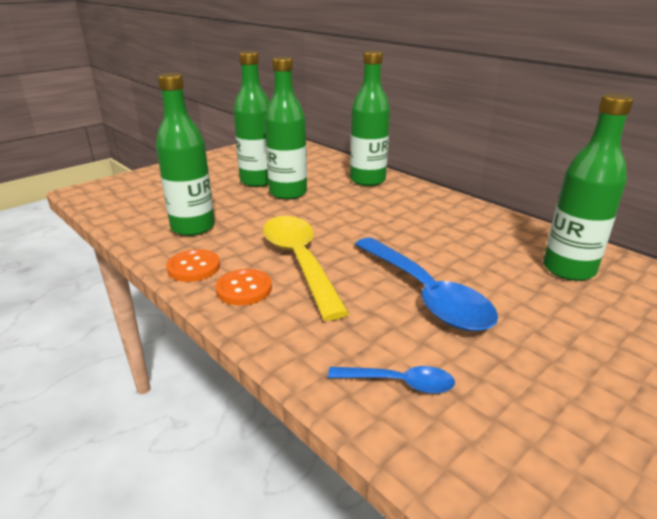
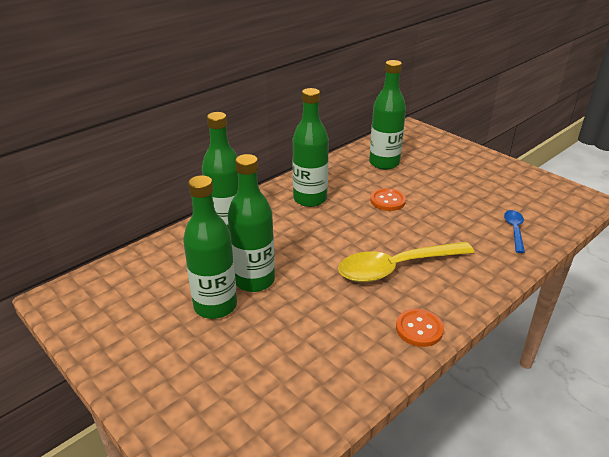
camera: 90 degrees left, 5 degrees up
green bottle [156,73,215,236] -> green bottle moved to [293,88,329,207]
orange button [215,269,272,305] -> orange button moved to [370,188,406,211]
blue spoon [355,237,498,332] -> none

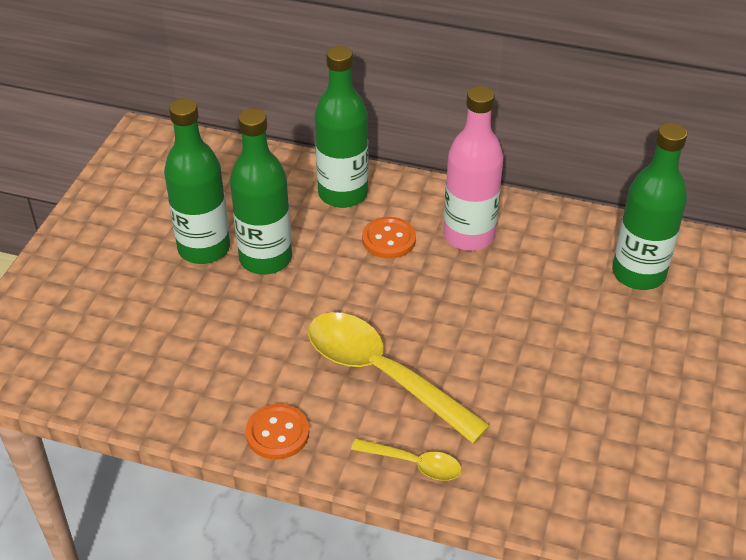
camera: 60 degrees right, 10 degrees up
green bottle [293,88,329,207] -> pink bottle [443,86,503,251]
orange button [370,188,406,211] -> orange button moved to [362,217,416,259]
blue spoon [504,210,525,253] -> none
none -> yellow spoon [351,439,462,481]

